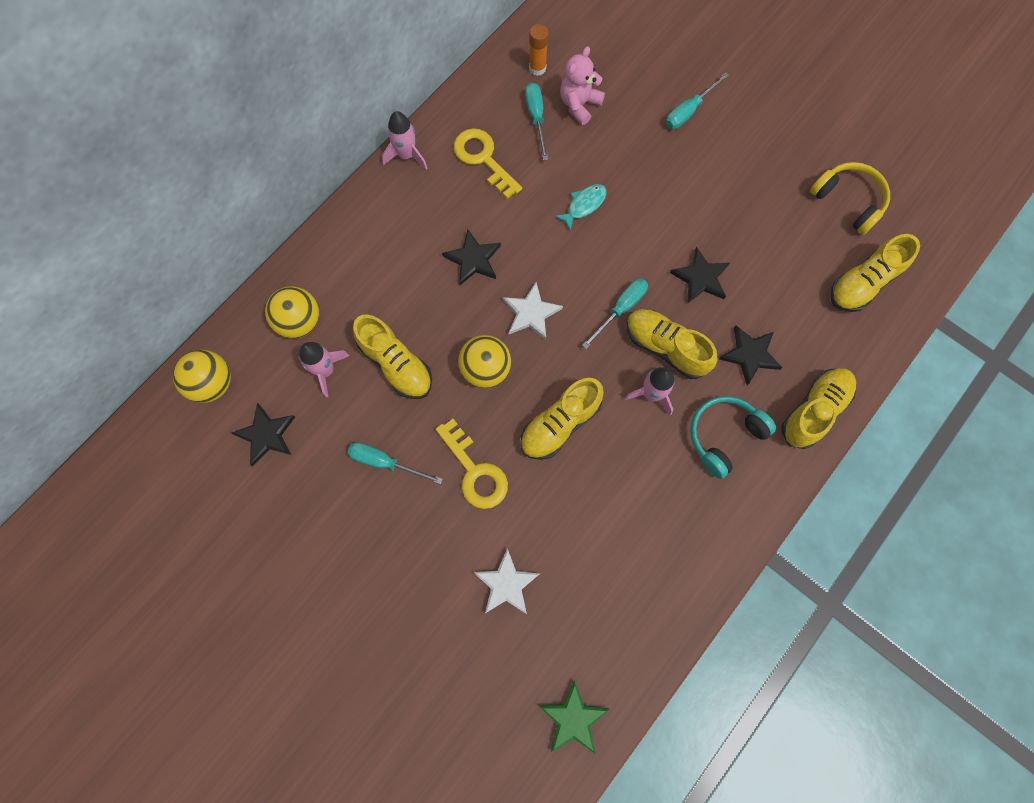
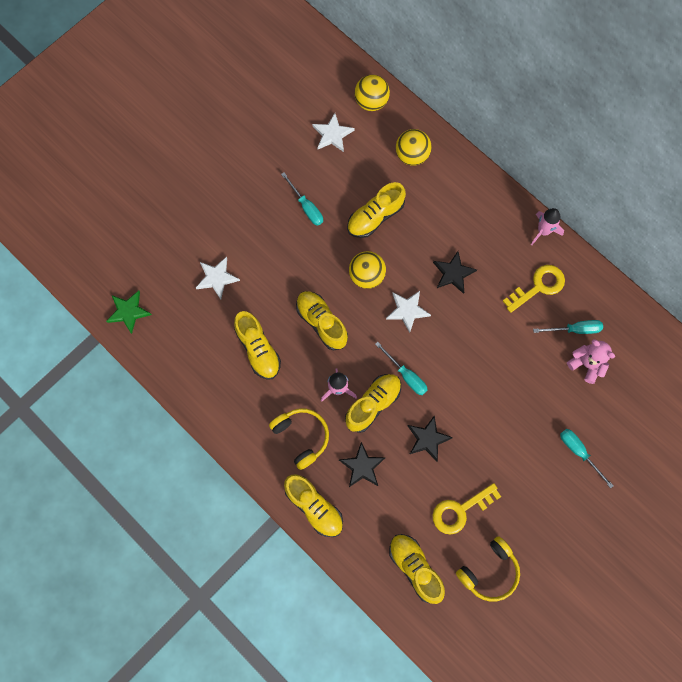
camera: 95 degrees right, 0 degrees up
black star [231,403,295,466] -> white star [312,113,354,152]
pink rocket [298,342,350,397] -> none
turquoise screwdriver [348,442,443,484] -> turquoise screwdriver turned 120 degrees clockwise [281,172,323,226]
yellow key [436,419,508,509] -> yellow key moved to [433,483,501,535]
orange glue stick [529,24,549,76] -> none
turquoise fish [555,184,607,231] -> none
turquoise headphones [690,396,776,479] -> yellow headphones [269,408,329,470]
none -> yellow shoe [234,311,281,380]

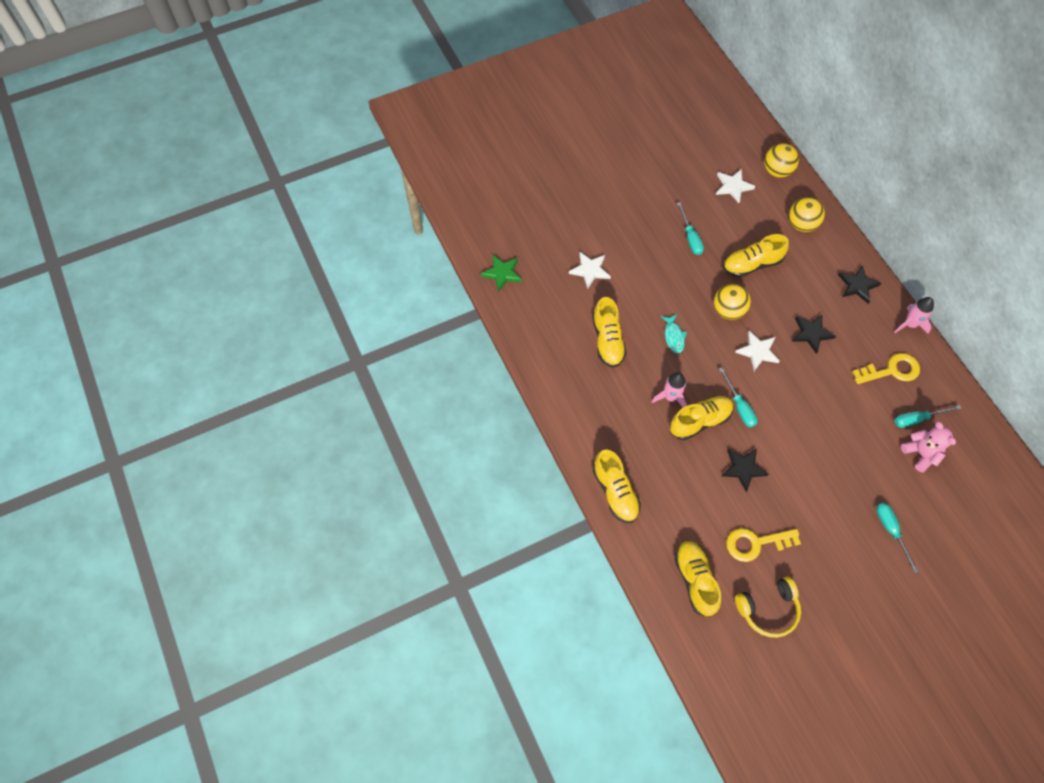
camera: 20 degrees right, 10 degrees down
yellow headphones [269,408,329,470] -> none
yellow shoe [296,291,348,351] -> turquoise fish [661,314,687,353]
black star [339,442,386,487] -> black star moved to [838,265,881,304]
turquoise screwdriver [533,320,603,334] -> turquoise screwdriver turned 150 degrees clockwise [894,405,962,428]

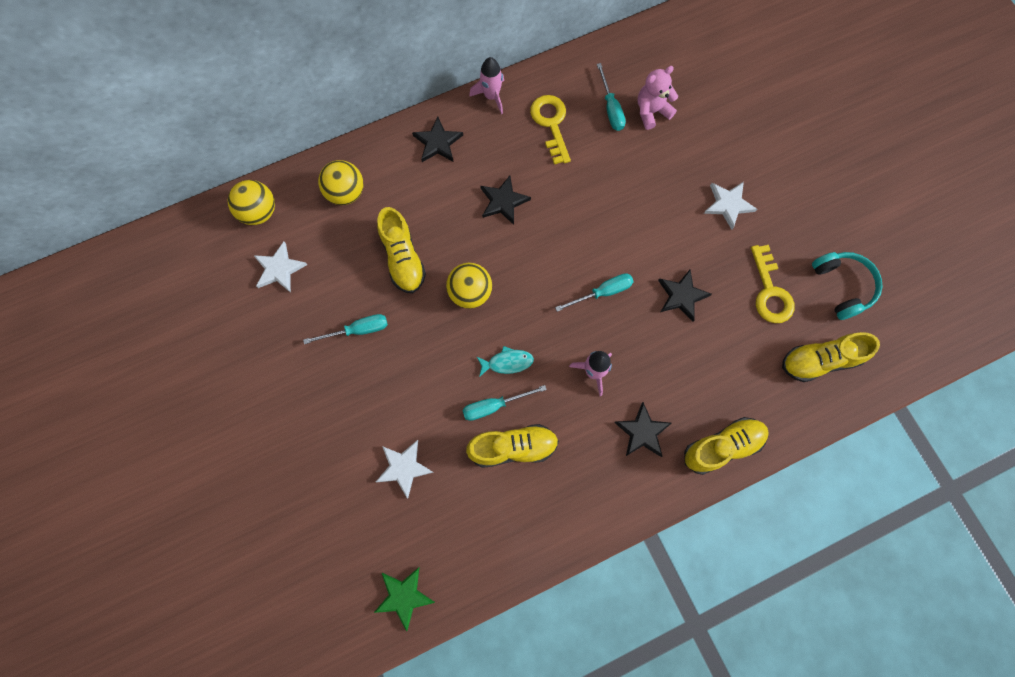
camera: 90 degrees left, 10 degrees up
yellow shoe [670,396,734,440] -> none
white star [735,331,780,371] -> white star moved to [704,182,757,230]
yellow headphones [735,577,801,638] -> turquoise headphones [812,252,883,320]
turquoise screwdriver [876,503,919,573] -> turquoise screwdriver moved to [462,385,547,421]
none -> black star [614,402,672,457]

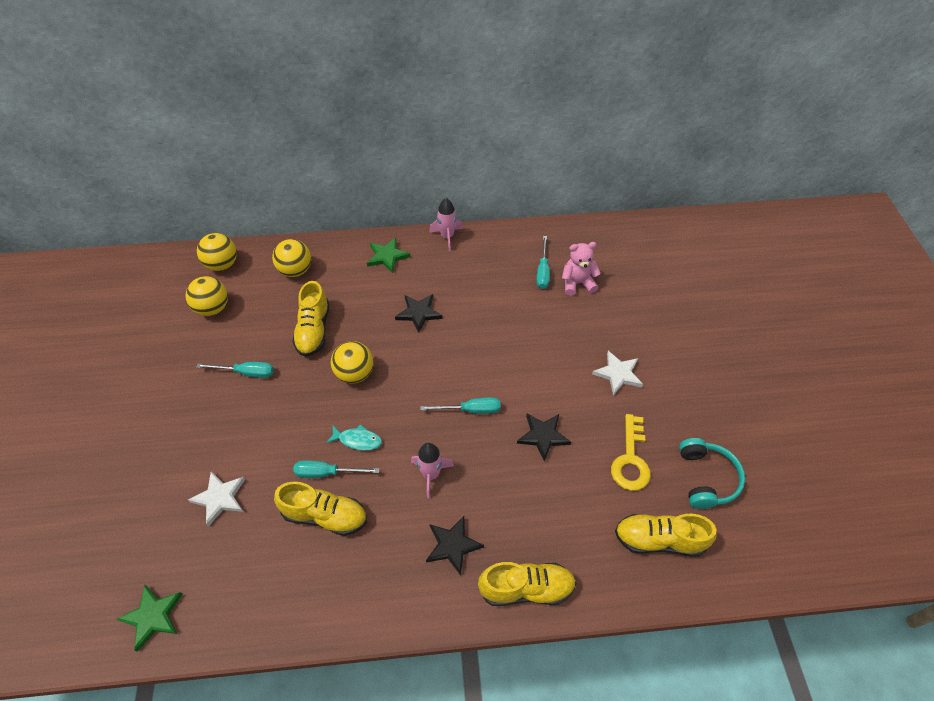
camera: 20 degrees right, 20 degrees down
white star [253,242,307,293] -> yellow ball [186,276,228,316]
black star [412,117,463,162] -> green star [367,238,411,273]
yellow key [530,95,571,164] -> none

